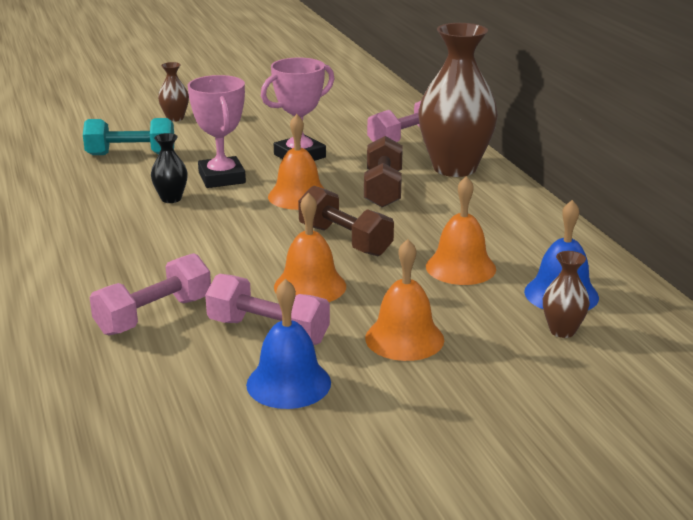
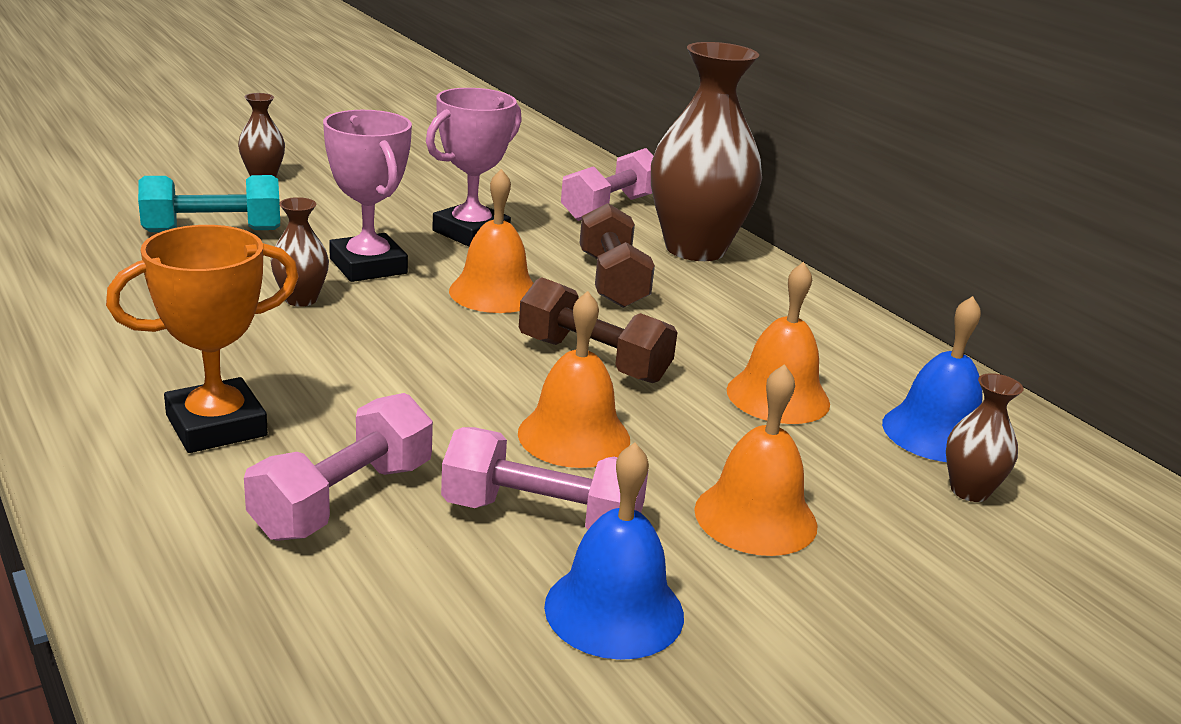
camera: 15 degrees left, 0 degrees up
black vase [151,133,188,203] -> brown vase [271,197,329,307]
none -> orange trophy [106,225,299,453]

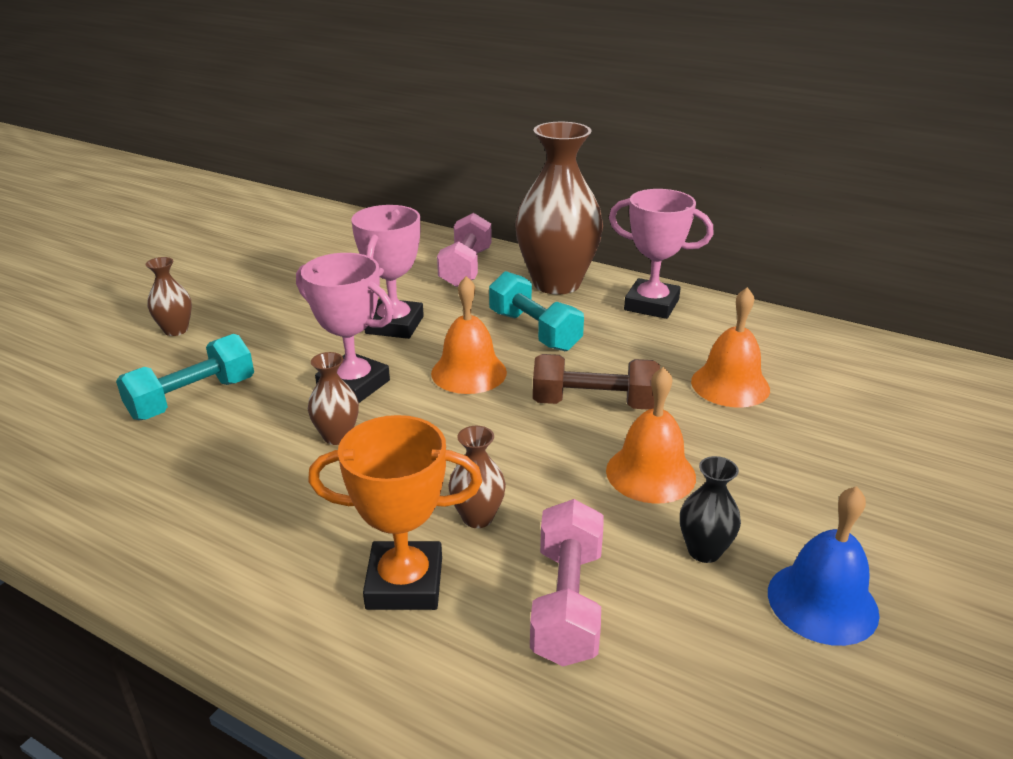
camera: 25 degrees left, 5 degrees up
orange trophy [106,225,299,453] -> orange trophy turned 60 degrees clockwise [308,415,482,610]
pink dumbbell [441,427,648,529] -> black vase [680,456,741,563]
brown dumbbell [580,203,655,308] -> turquoise dumbbell [489,271,584,351]
orange bell [694,364,817,556] -> none
blue bell [882,296,983,462] -> none
brown vase [946,373,1024,502] -> brown vase moved to [448,426,506,528]
none -> pink trophy [609,189,714,319]

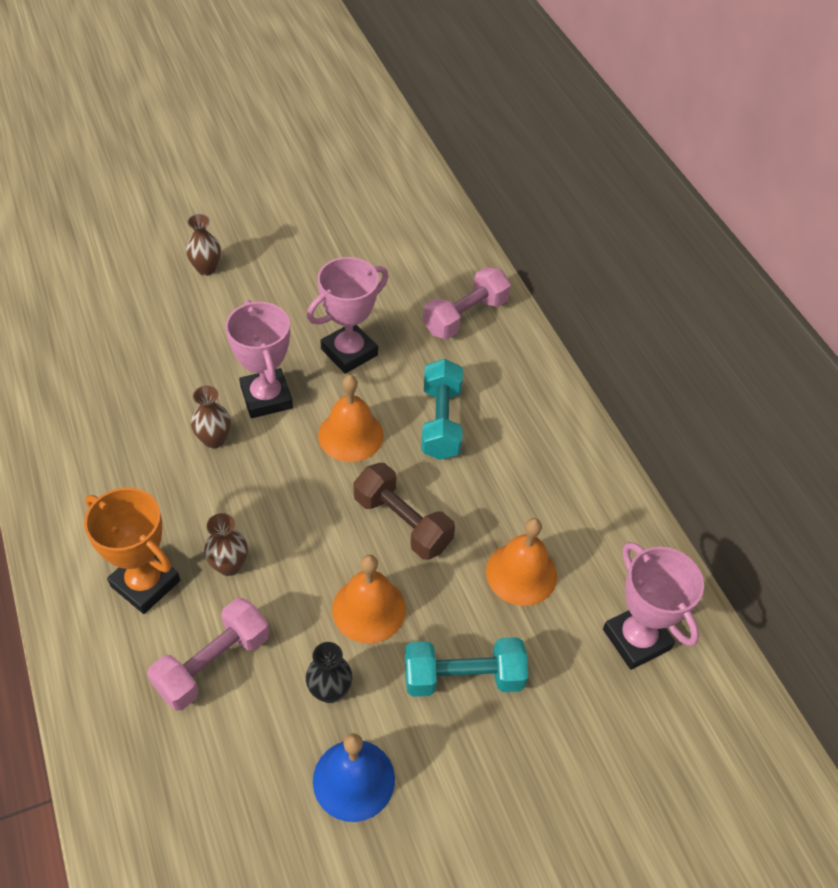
camera: 35 degrees right, 20 degrees up
turquoise dumbbell [116,334,254,420] -> turquoise dumbbell moved to [405,637,528,697]
brown vase [515,122,603,295] -> none
pink trophy [609,189,714,319] -> pink trophy moved to [603,542,704,670]

